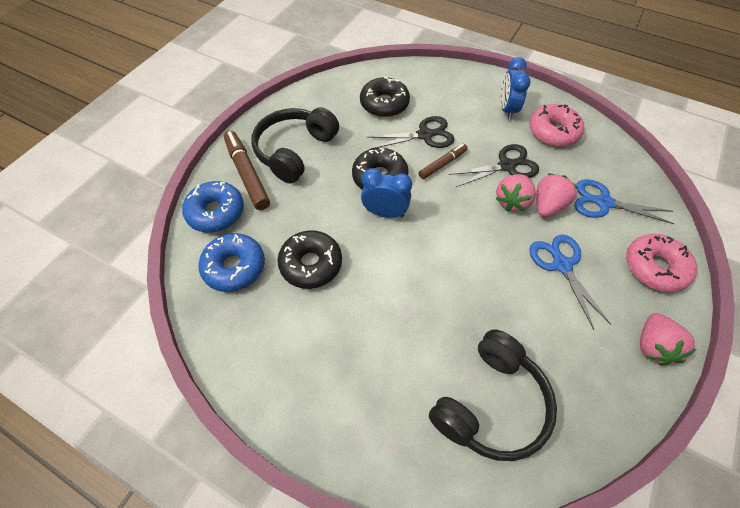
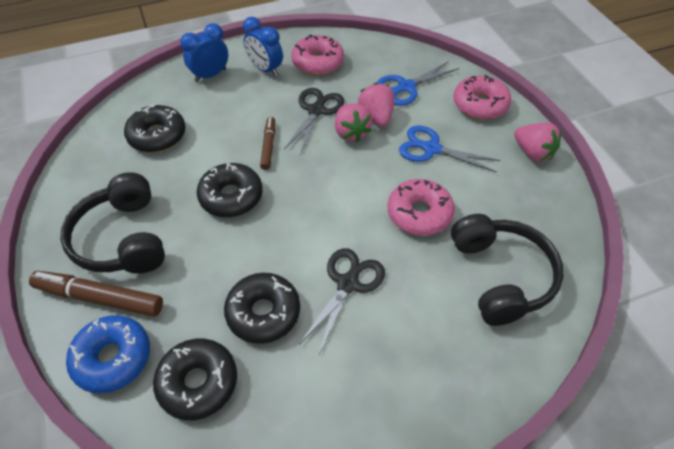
camera: 50 degrees left, 5 degrees down
blue donut [198,233,265,292] -> black donut [153,339,237,420]
blue clock [361,168,412,218] -> blue clock moved to [180,23,228,82]
black scissors [367,116,454,149] -> black scissors moved to [299,248,385,355]
none -> pink donut [388,179,455,236]

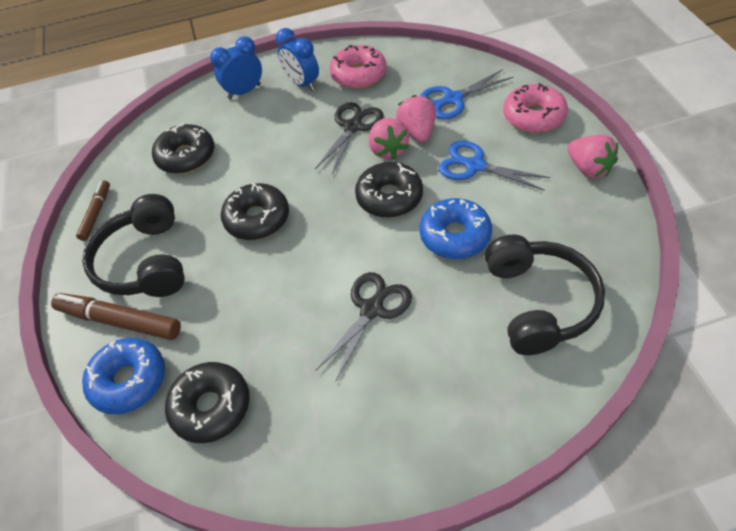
camera: 10 degrees right, 0 degrees up
black donut [224,273,300,344] -> black donut moved to [355,162,423,218]
brown marker [260,117,275,170] -> brown marker moved to [76,180,110,241]
pink donut [388,179,455,236] -> blue donut [419,198,492,259]

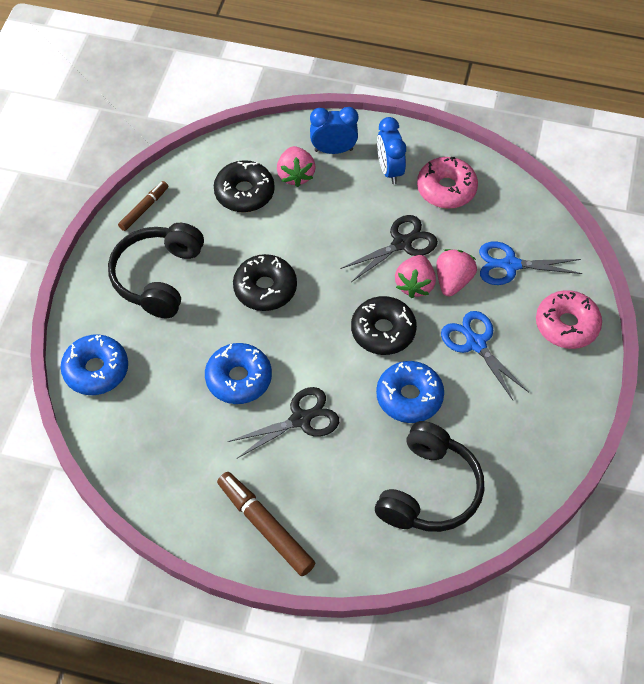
camera: 25 degrees right, 5 degrees up
brown marker [51,293,181,340] -> brown marker moved to [217,472,315,576]
black donut [165,362,250,443] -> none
pink strawberry [567,134,618,178] -> pink strawberry moved to [277,146,316,187]
none -> blue donut [205,343,272,404]

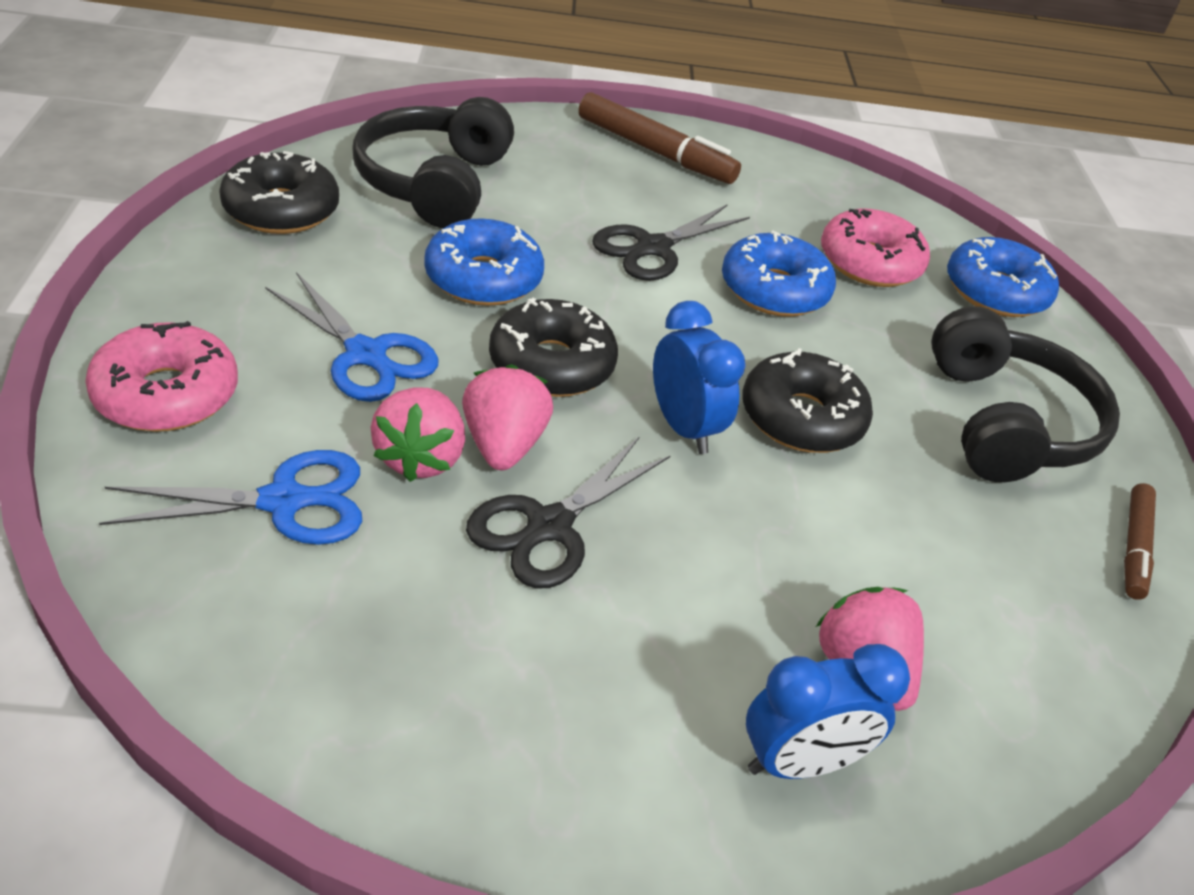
camera: 160 degrees right, 15 degrees down
black donut [214,160,275,212] -> black donut moved to [219,151,339,234]
blue clock [377,117,406,184] -> blue clock moved to [653,301,746,454]
pink donut [417,157,478,209] -> pink donut moved to [821,208,930,287]

